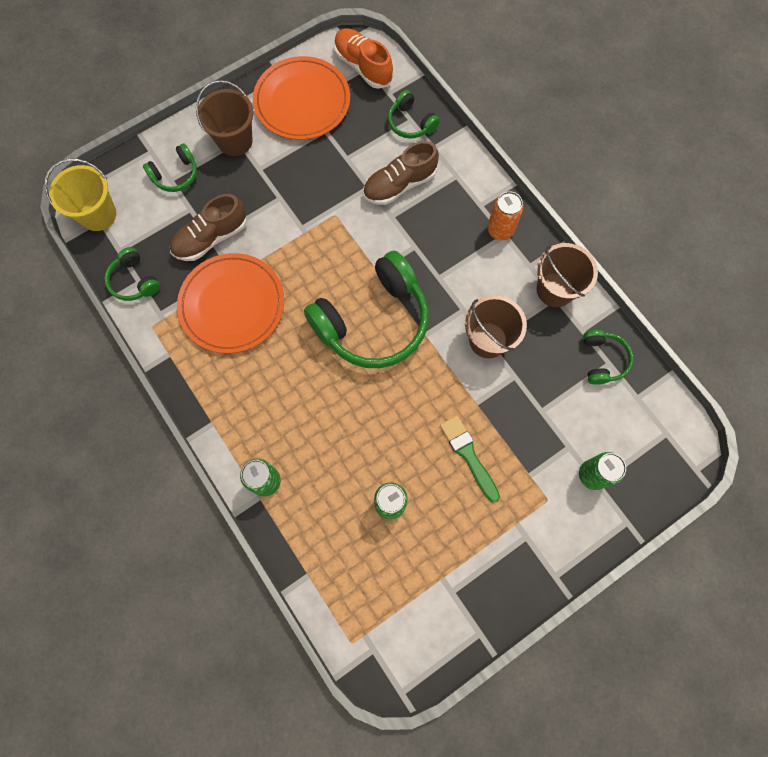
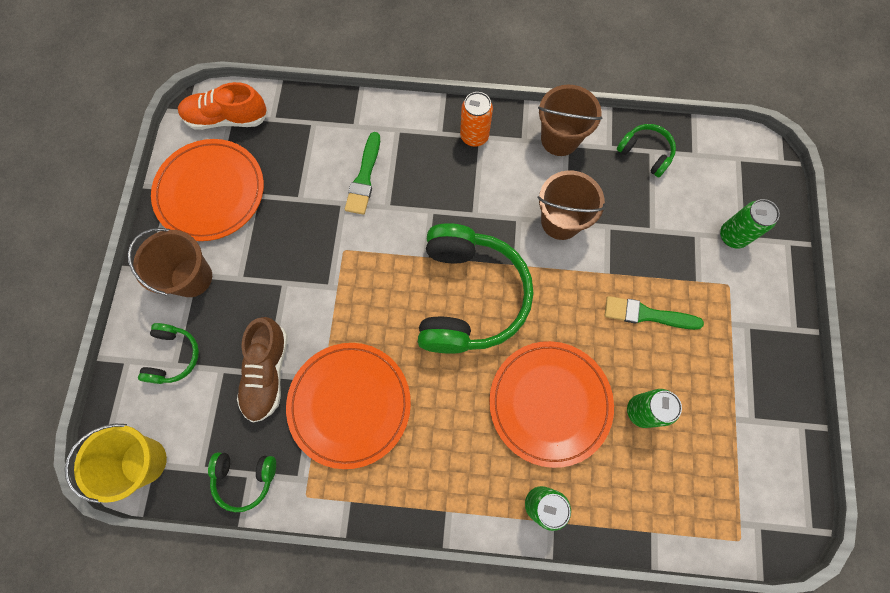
camera: 50 degrees left, 0 degrees up
brown shoe [363,141,439,205] -> green brush [345,132,380,215]
green headphones [388,90,440,139] -> none
none -> orange plate [489,341,614,468]

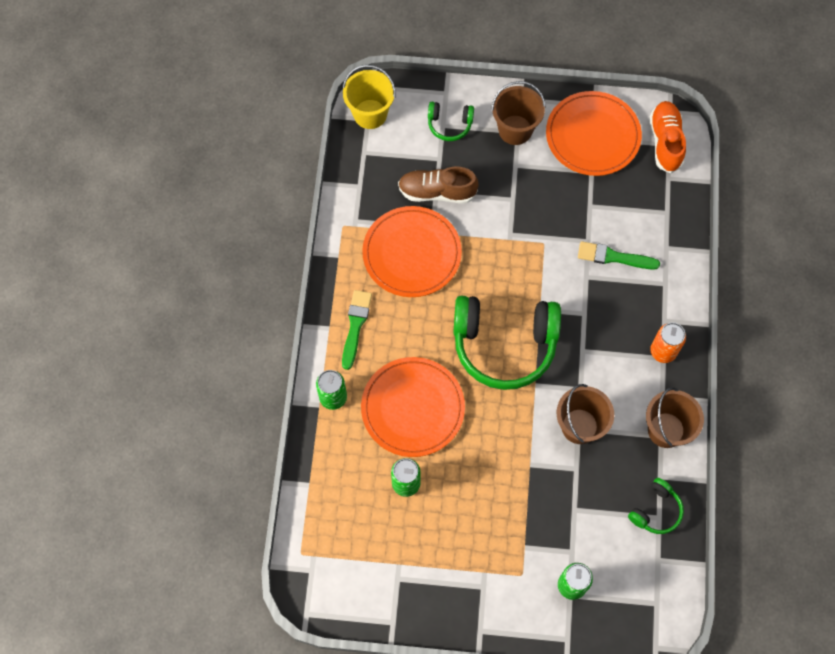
camera: 90 degrees right, 5 degrees down
green headphones [208,452,276,512] -> none
green brush [605,296,704,330] -> green brush moved to [342,290,372,370]

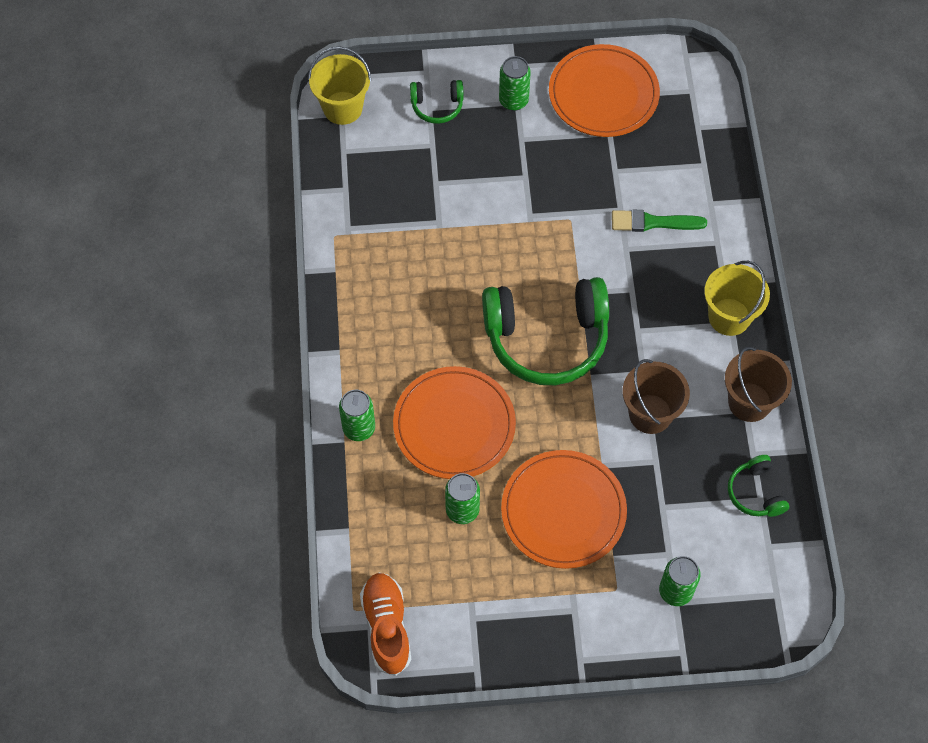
camera: 10 degrees left, 5 degrees down
green brush [342,290,372,370] -> none
orange plate [362,206,462,297] -> orange plate moved to [501,450,627,569]
brown shoe [398,167,479,203] -> none
brown bucket [491,81,546,145] -> green can [499,56,531,111]
green headphones [628,478,684,534] -> green headphones turned 135 degrees clockwise [728,455,789,517]
orange shoe [650,101,686,173] -> orange shoe moved to [360,573,411,676]
orange can [650,322,686,363] -> yellow bucket [704,261,770,336]

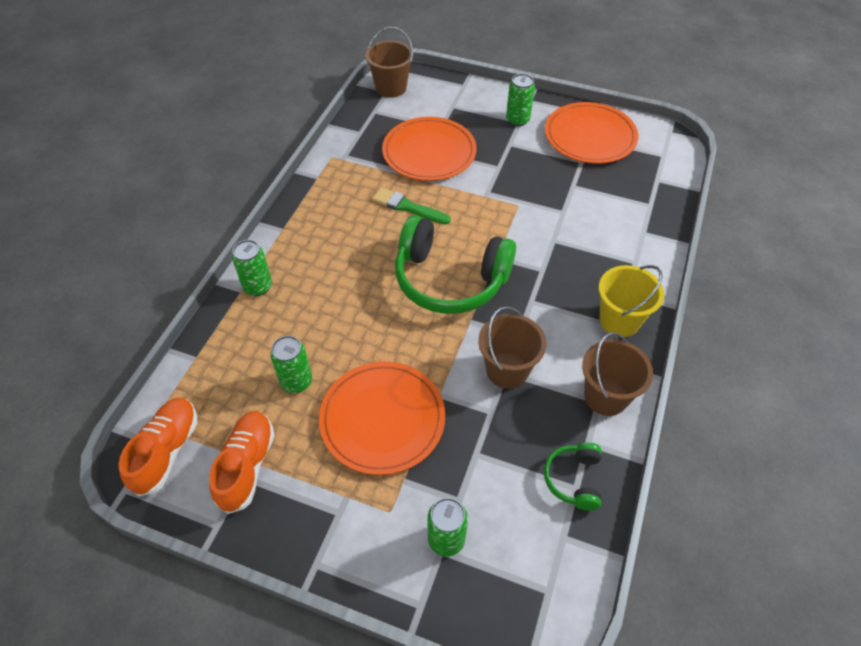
camera: 25 degrees right, 10 degrees down
yellow bucket [308,47,371,125] -> brown bucket [365,27,413,98]
orange plate [393,366,516,479] -> orange plate moved to [382,117,477,181]
green headphones [410,80,464,124] -> none
green brush [612,210,707,232] -> green brush moved to [372,188,451,224]
none -> orange shoe [209,411,275,514]

